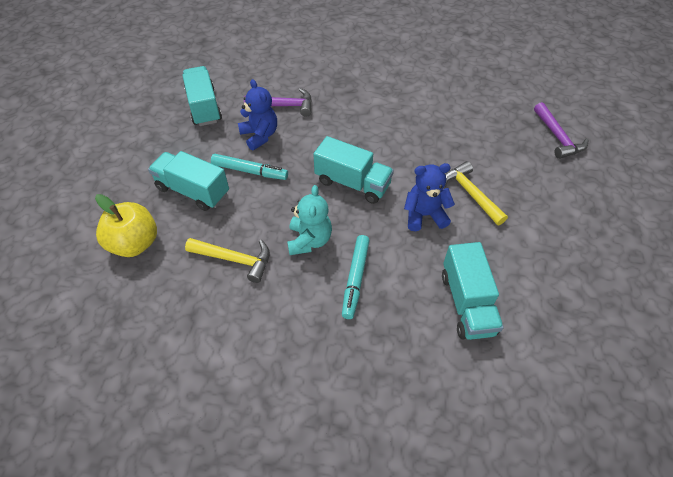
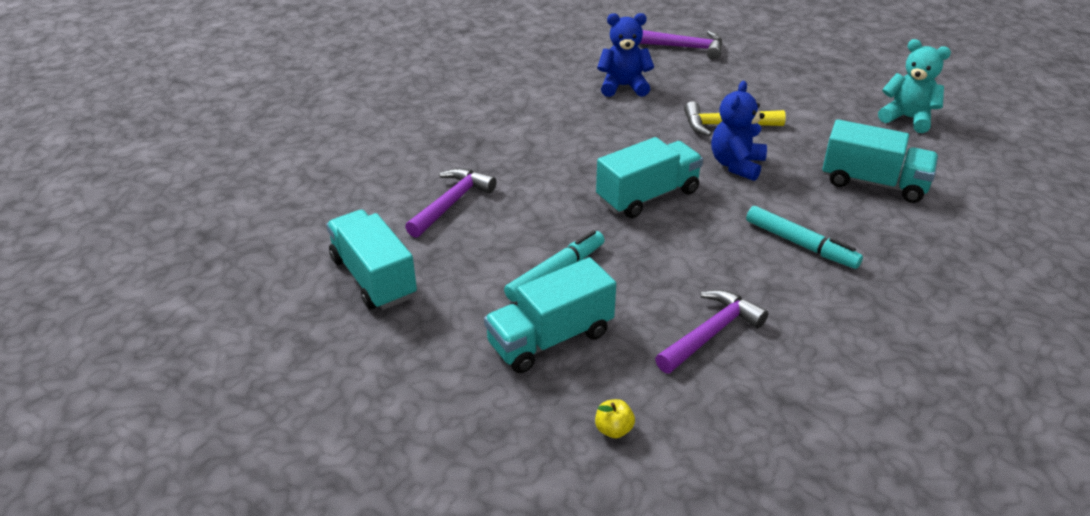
camera: 60 degrees left, 15 degrees down
yellow apple [95,194,157,257] -> yellow apple [595,399,635,438], size x0.42
turquoise truck [182,66,222,126] -> turquoise truck turned 45 degrees clockwise [326,210,417,310]
yellow hammer [185,238,270,283] -> purple hammer [655,290,768,373]
blue teddy bear [238,79,277,150] -> blue teddy bear moved to [597,13,654,97]
turquoise teddy bear [287,185,332,255] -> turquoise teddy bear moved to [878,39,951,133]

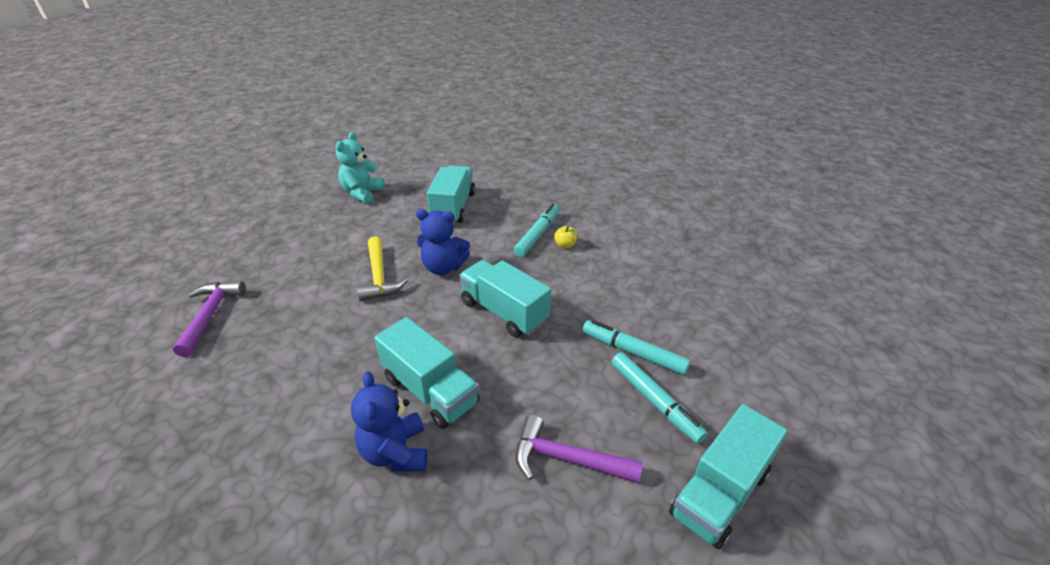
camera: 105 degrees left, 0 degrees up
turquoise truck [484,257,616,373] -> turquoise truck moved to [374,317,479,429]
yellow apple [595,399,635,438] -> yellow apple moved to [554,226,577,248]
blue teddy bear [597,13,654,97] -> blue teddy bear moved to [351,371,428,471]
purple hammer [655,290,768,373] -> none
none -> turquoise marker [612,352,708,444]

